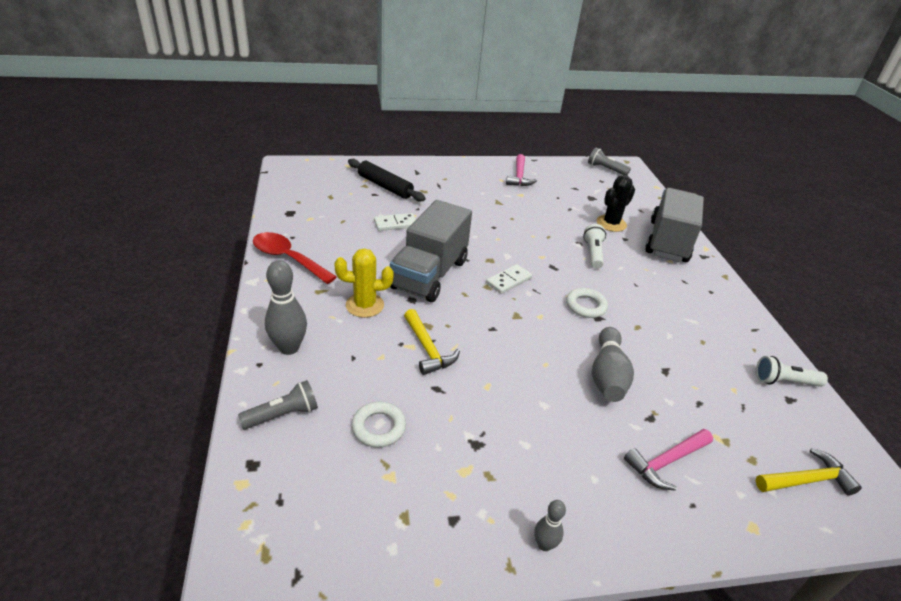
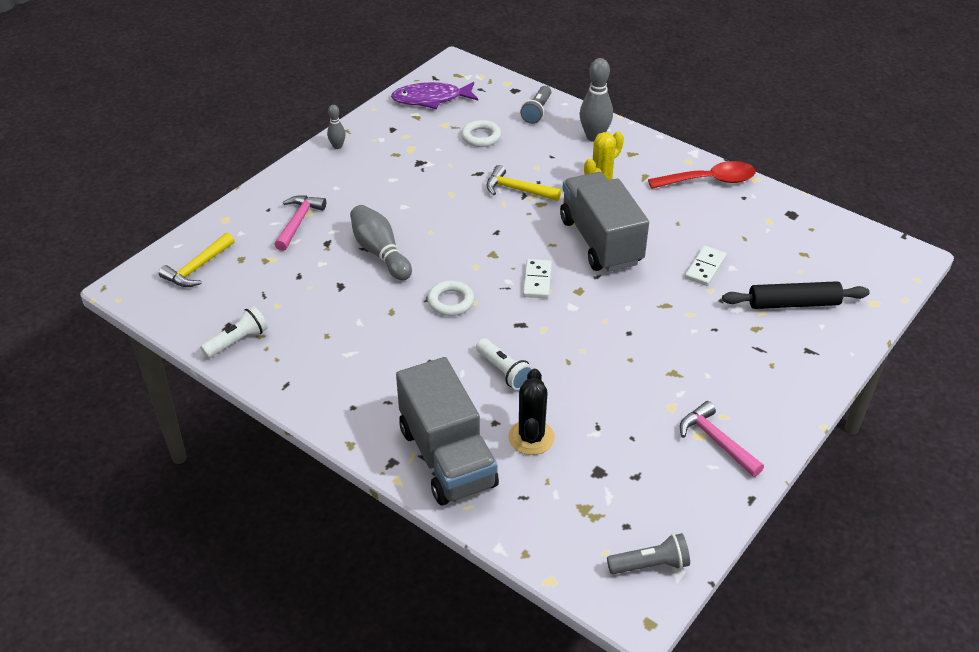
camera: 140 degrees right, 5 degrees up
none -> purple fish [391,82,478,109]

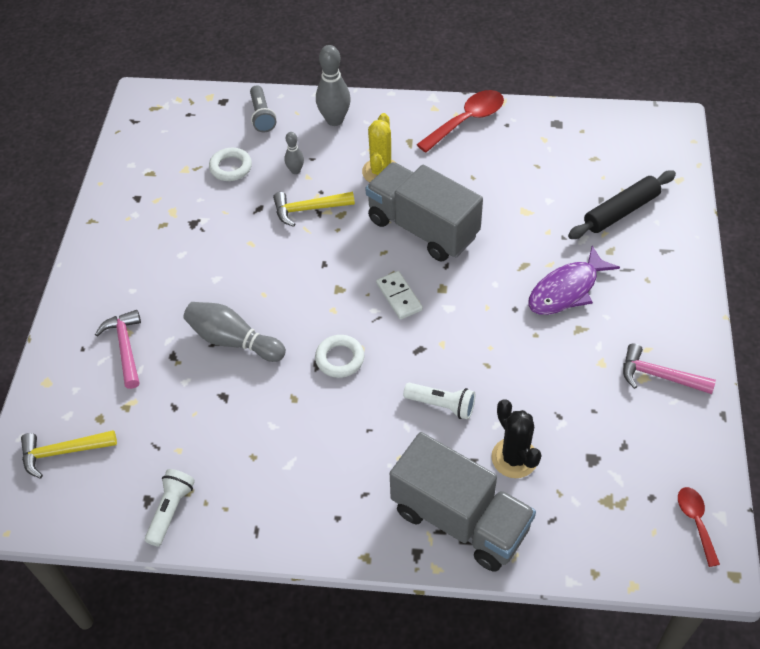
camera: 30 degrees left, 10 degrees up
yellow hammer [159,233,235,287] -> yellow hammer turned 75 degrees clockwise [21,430,117,478]
grey bowling pin [327,105,346,149] -> grey bowling pin moved to [285,132,304,174]
purple fish [391,82,478,109] -> purple fish moved to [529,246,620,315]
grey flashlight [607,533,690,574] -> red spoon [678,487,720,567]
white domino [685,246,727,286] -> none

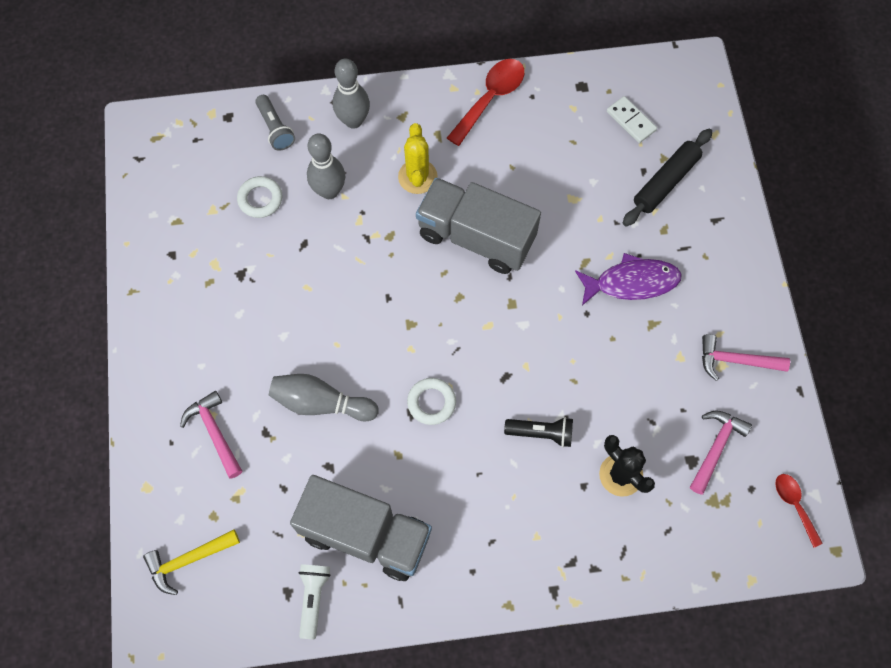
camera: 15 degrees left, 15 degrees up
yellow hammer [273,192,355,227] -> none
grey bowling pin [285,132,304,174] -> grey bowling pin [307,134,345,199], size x1.84
white domino [376,271,423,320] -> white domino moved to [607,96,657,143]
grey truck [390,432,536,572] -> grey truck moved to [290,475,432,581]
white flashlight [403,383,475,420] -> black flashlight [504,417,573,447]
purple fish [529,246,620,315] -> purple fish turned 135 degrees counterclockwise [575,253,682,306]
none -> pink hammer [690,411,752,495]

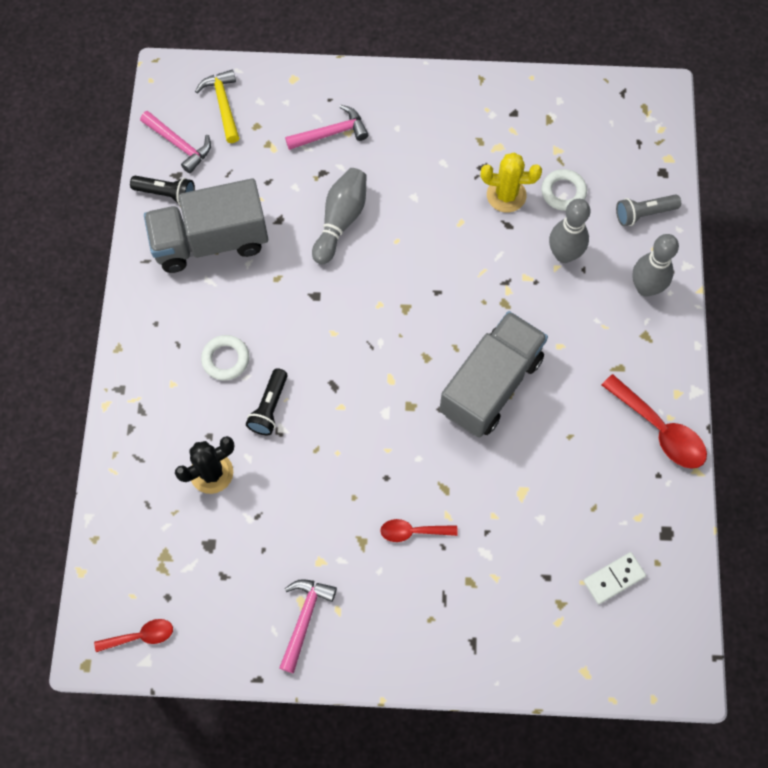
camera: 100 degrees right, 0 degrees up
grey truck [290,475,432,581] -> grey truck turned 45 degrees clockwise [144,178,268,273]
white flashlight [299,564,330,639] -> black flashlight [130,176,195,205]
yellow cactus [398,123,438,194] -> yellow cactus moved to [481,153,542,212]
white ring [407,378,456,425] -> white ring moved to [201,335,249,381]
purple fish [575,253,682,306] -> red spoon [380,519,458,542]
black rolling pin [623,129,713,227] -> none
pink hammer [690,411,752,495] -> pink hammer moved to [140,111,211,174]

